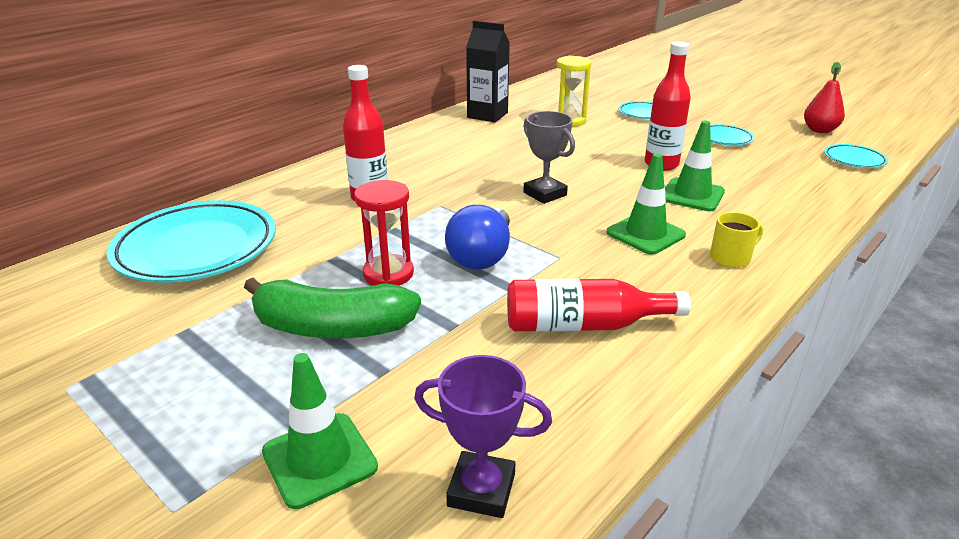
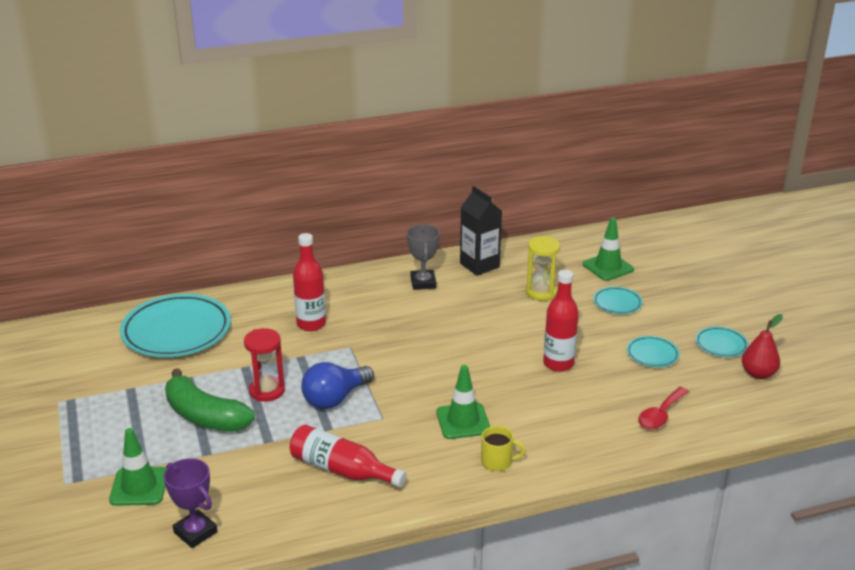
camera: 30 degrees right, 0 degrees up
grey trophy [523,111,575,204] -> grey trophy moved to [407,224,440,290]
green traffic cone [665,121,725,211] -> green traffic cone moved to [583,217,634,281]
turquoise plate [824,144,888,168] -> turquoise plate moved to [695,327,749,357]
none -> red spoon [638,387,689,430]

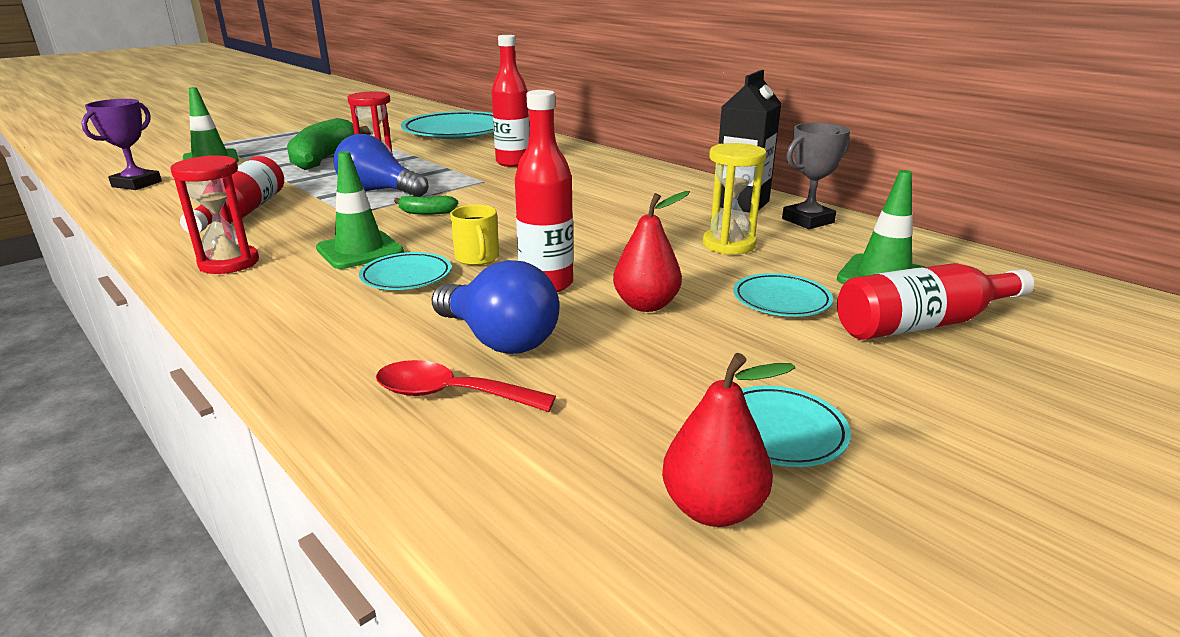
camera: 65 degrees right, 5 degrees down
grey trophy [407,224,440,290] -> grey trophy moved to [782,123,850,229]
yellow mug [481,426,525,471] -> yellow mug moved to [450,205,499,265]
turquoise plate [627,336,680,368] -> turquoise plate moved to [359,252,452,290]
none -> red hourglass [170,155,259,274]
none -> green banana [394,196,458,215]
none -> blue light bulb [431,260,560,354]
none -> red pear [613,191,690,312]
none -> red bottle [837,263,1034,340]

